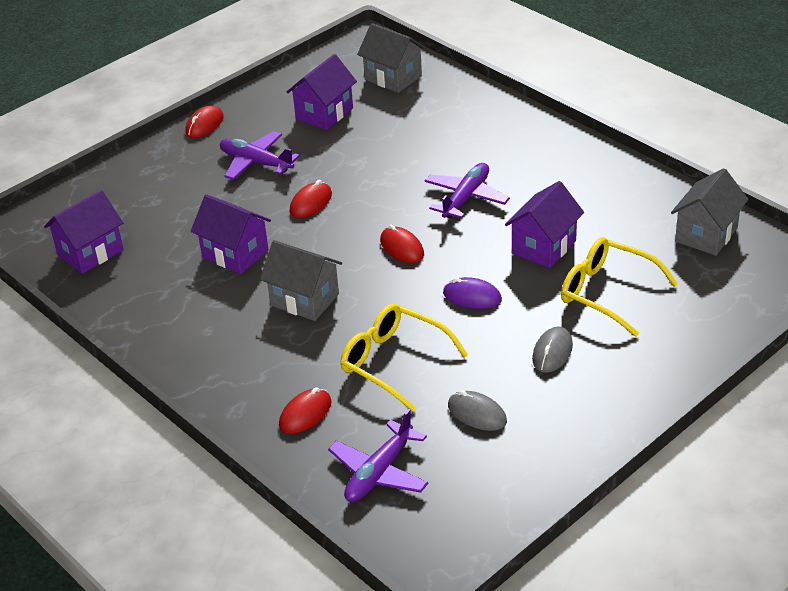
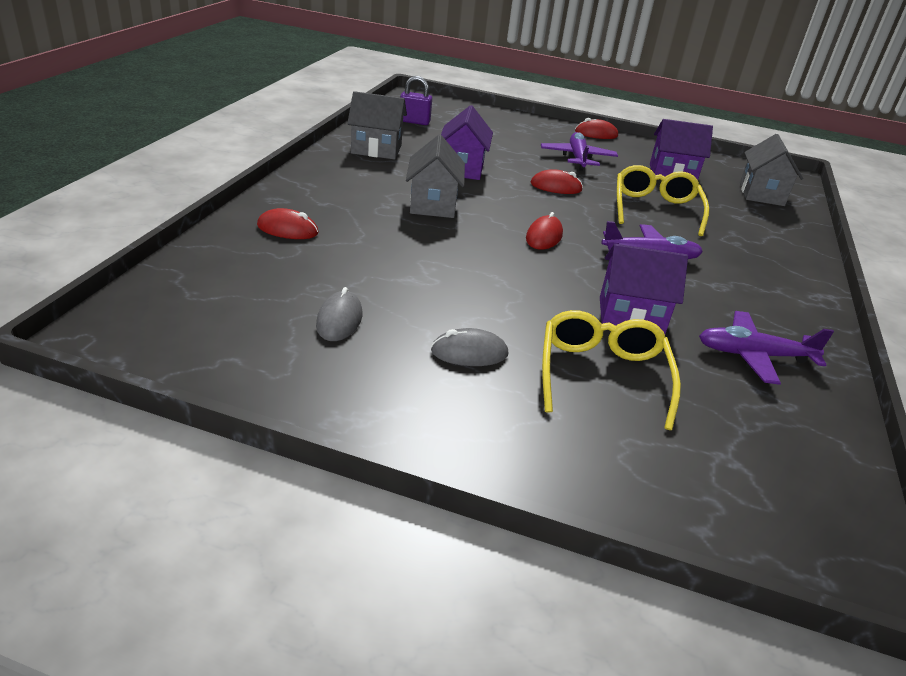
camera: 55 degrees right, 5 degrees down
purple house [44,190,123,274] -> purple padlock [400,76,432,125]
purple plane [328,408,428,502] -> purple plane moved to [699,311,834,385]
yellow glasses [341,304,468,411] -> yellow glasses moved to [617,165,709,236]
purple mouse [443,277,502,309] -> none
grey house [671,168,749,256] -> grey house moved to [347,91,407,160]

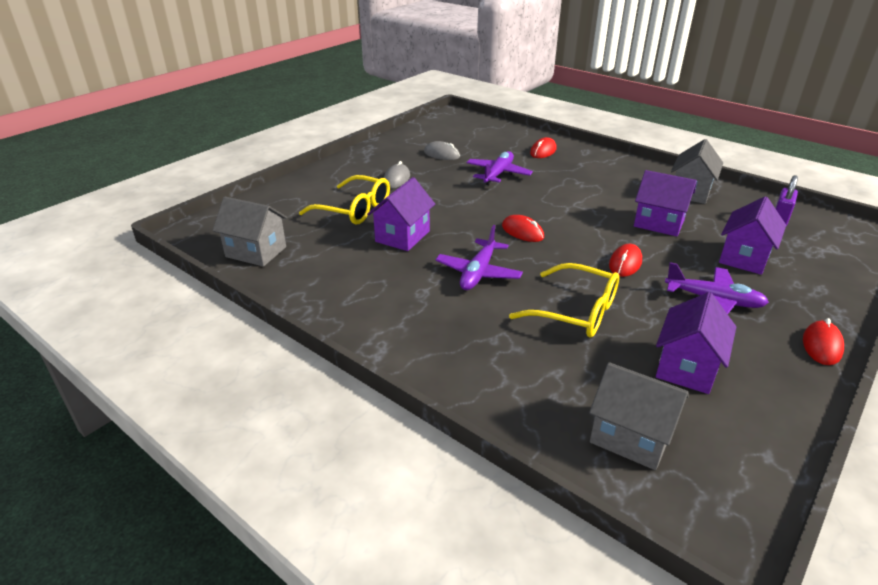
camera: 115 degrees right, 0 degrees up
grey house [406,135,465,218] -> grey house moved to [213,197,287,267]
purple plane [699,311,834,385] -> purple plane moved to [466,151,533,185]
none -> purple house [719,196,786,275]

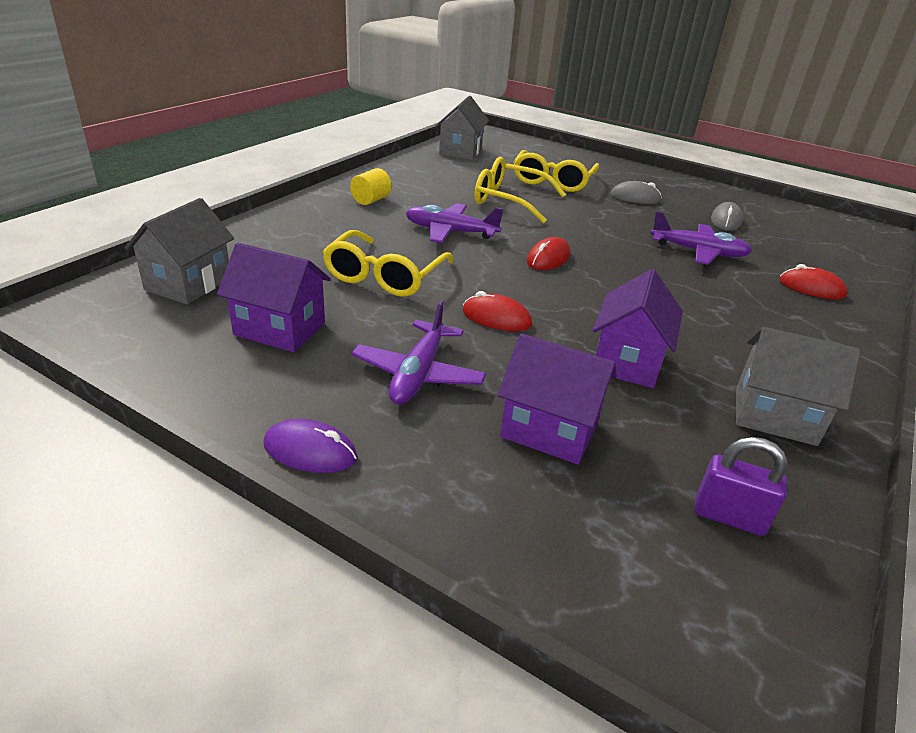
camera: 80 degrees right, 0 degrees up
purple house [367,177,435,251] -> yellow glasses [475,157,566,223]
red mouse [803,318,844,365] -> purple mouse [263,419,357,473]
none -> yellow cylinder [350,168,392,205]

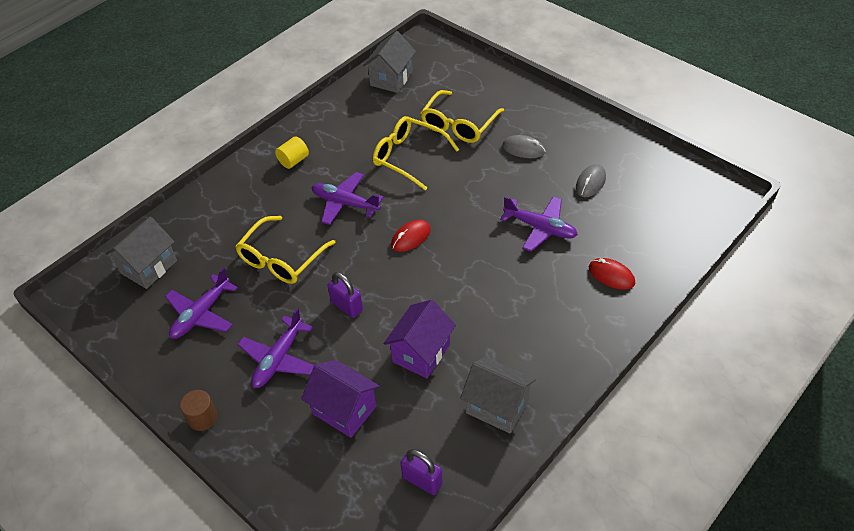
camera: 15 degrees right, 15 degrees up
purple house [217,243,331,352] -> purple plane [165,267,238,339]
purple mouse [263,419,357,473] -> brown cylinder [180,390,217,431]
red mouse [462,291,532,331] -> purple padlock [327,272,363,318]

